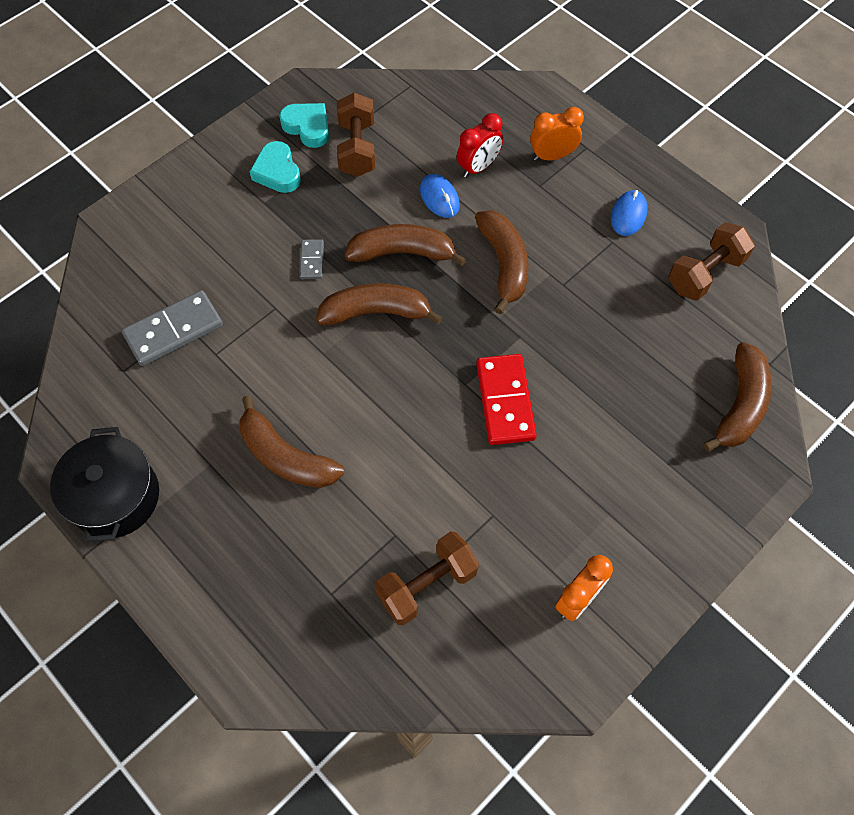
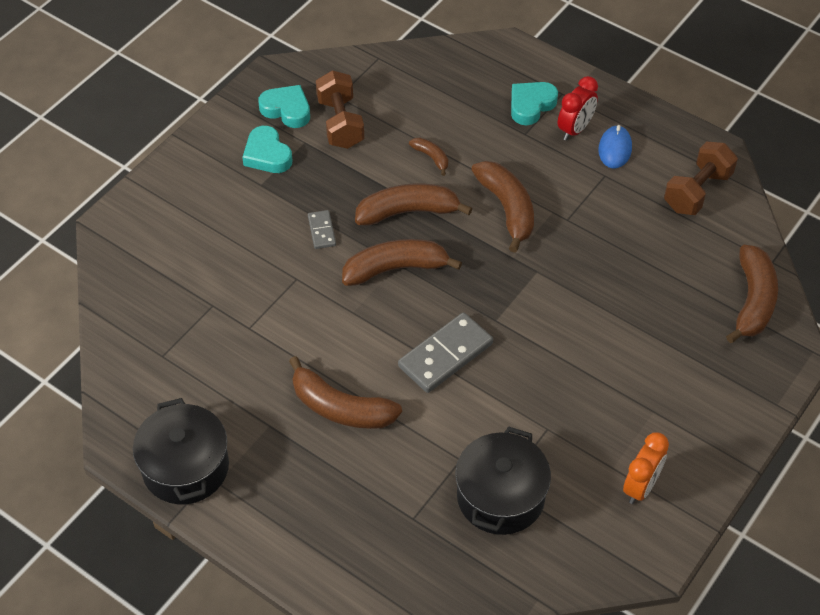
camera: 10 degrees left, 10 degrees down
grey domino [122,290,223,366] -> grey domino moved to [398,312,493,393]
brown dumbbell [375,531,479,626] -> black pot [455,426,551,535]
blue mouse [420,174,460,218] -> brown banana [409,138,448,176]
red clock [457,113,503,178] -> red clock moved to [558,76,598,141]
red domino [476,354,537,445] -> none
orange clock [530,107,584,161] -> turquoise heart [511,82,558,125]

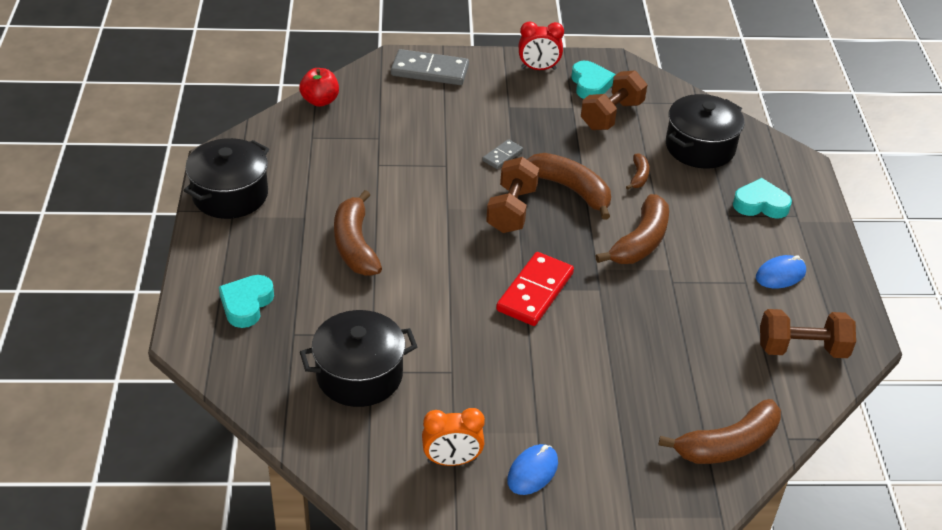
camera: 50 degrees right, 10 degrees down
turquoise heart [242,126,293,173] -> turquoise heart moved to [219,275,274,328]
brown banana [342,239,462,286] -> brown dumbbell [486,157,539,233]
grey domino [398,312,493,393] -> grey domino moved to [391,49,469,85]
red clock [558,76,598,141] -> red clock moved to [519,21,564,70]
none -> red apple [299,68,339,107]
none -> red domino [496,252,574,326]
none -> blue mouse [507,444,558,495]
none -> black pot [666,94,745,168]

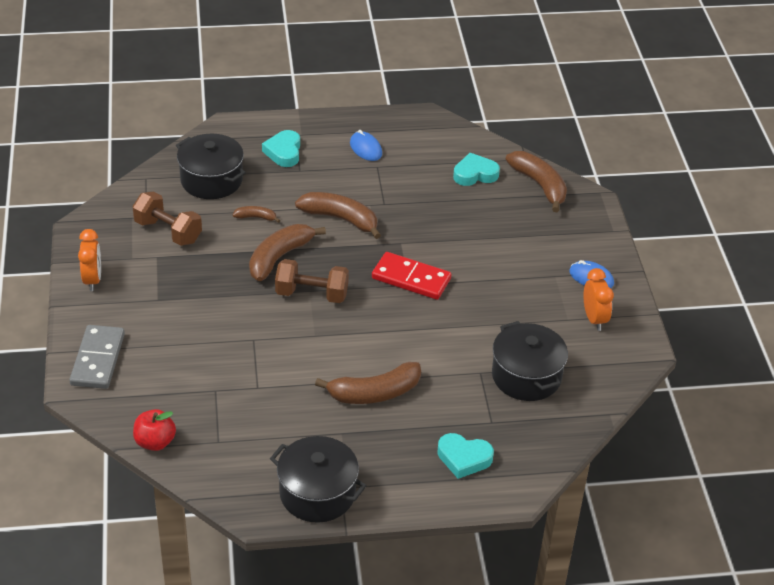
camera: 95 degrees left, 0 degrees up
grey domino [482,139,523,169] -> none
red clock [519,21,564,70] -> orange clock [78,229,101,291]
turquoise heart [571,61,616,99] -> turquoise heart moved to [453,153,500,186]
brown dumbbell [760,309,856,358] -> none

